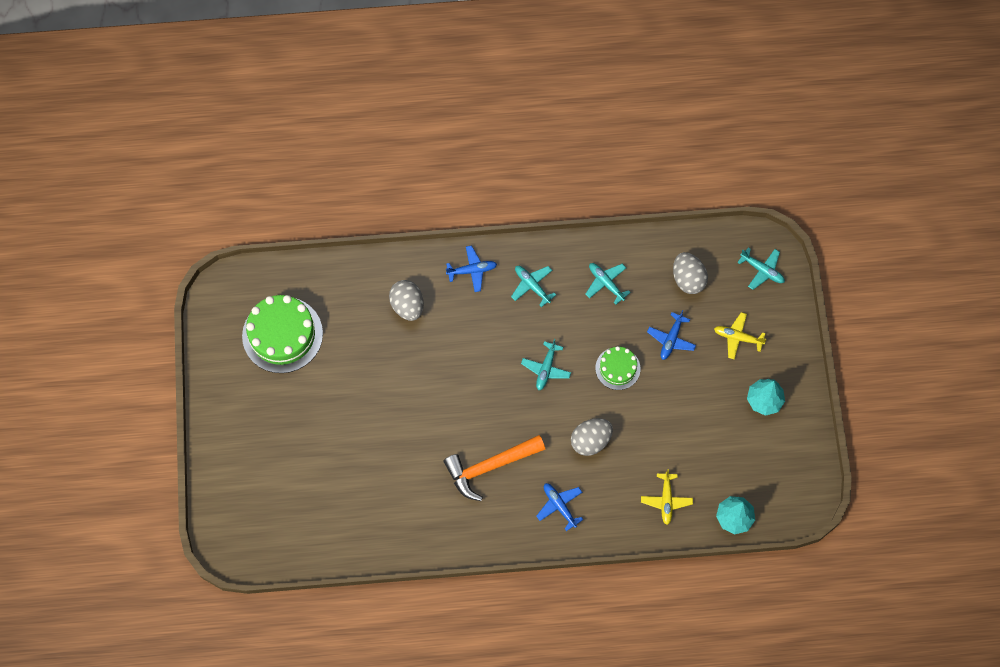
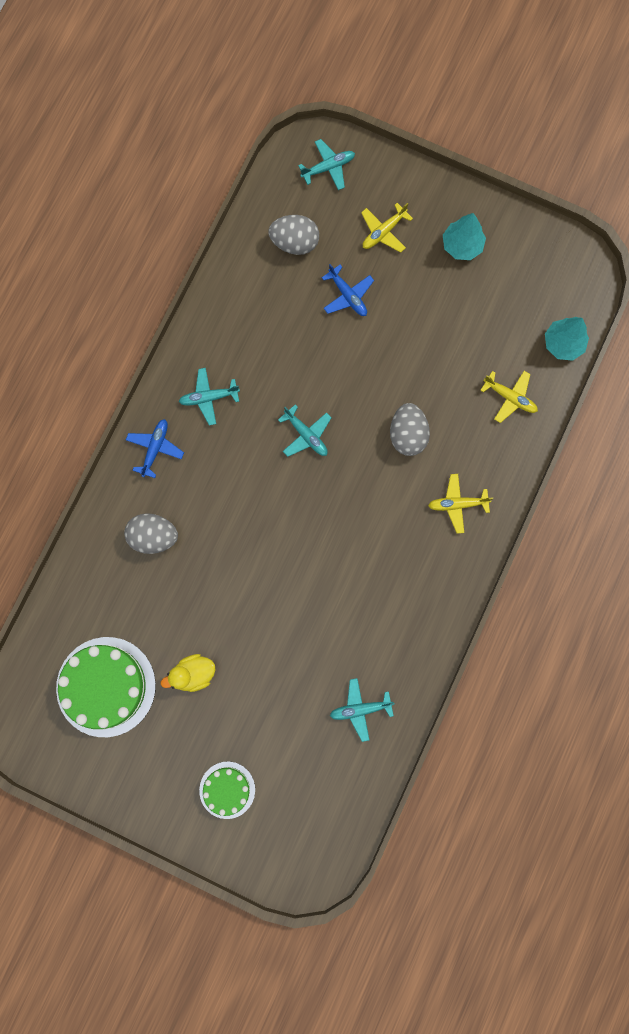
camera: 60 degrees left, 10 degrees up
orange hammer [443,435,545,501] -> none
blue plane [536,483,583,531] -> yellow plane [428,474,493,534]
turquoise plane [586,263,631,305] -> turquoise plane moved to [330,678,395,742]
green cake [595,346,640,390] -> green cake moved to [199,761,255,819]
none -> yellow duck [161,654,215,692]

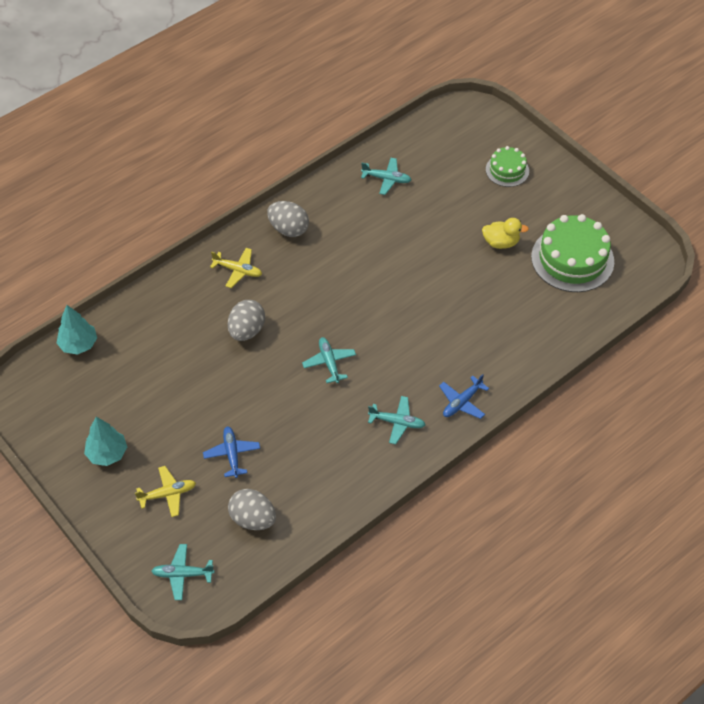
camera: 155 degrees left, 25 degrees down
grey egg [124,513,178,554] -> grey egg moved to [267,201,309,237]
yellow plane [480,371,538,423] -> none

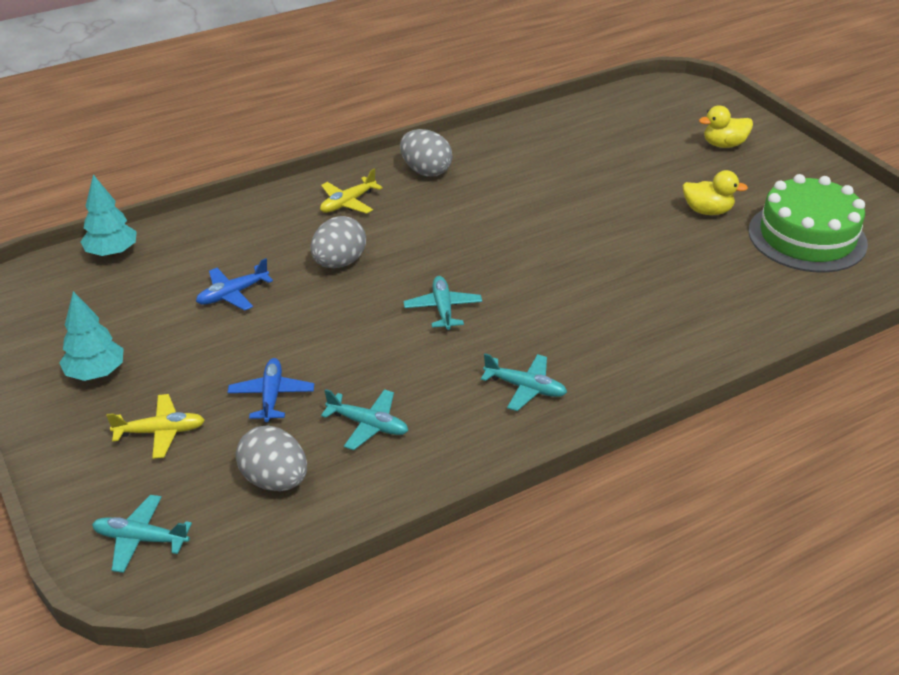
camera: 10 degrees right, 15 degrees down
yellow plane [210,248,262,288] -> yellow plane turned 105 degrees clockwise [320,168,383,214]
turquoise plane [361,158,411,195] -> turquoise plane moved to [321,389,408,450]
blue plane [439,374,489,419] -> blue plane moved to [196,258,273,311]
green cake [486,146,529,187] -> yellow duck [699,105,753,148]

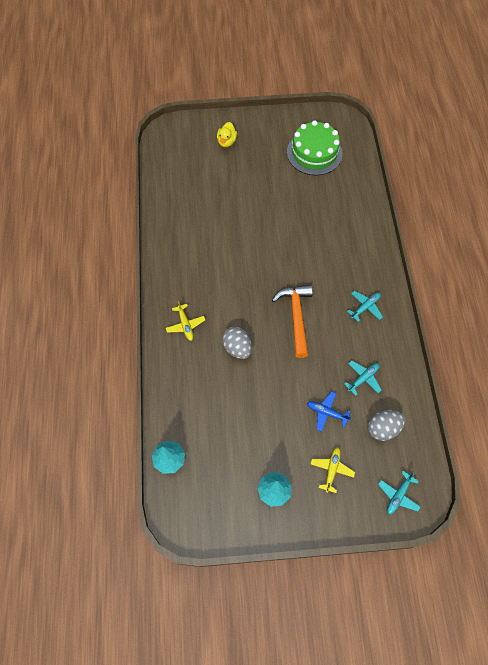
camera: 65 degrees left, 25 degrees up
blue plane [196,258,273,311] -> none
grey egg [400,129,452,177] -> none
turquoise plane [404,276,482,330] -> orange hammer [272,285,313,358]
yellow duck [683,170,748,215] -> none

